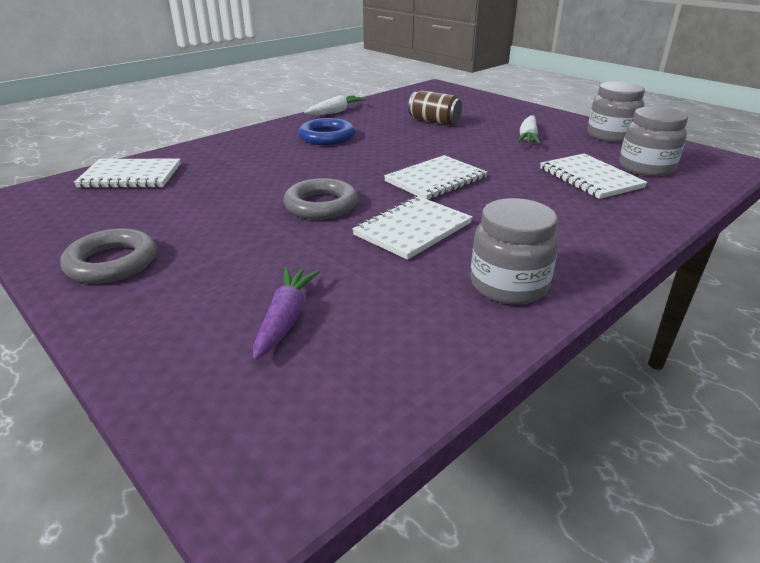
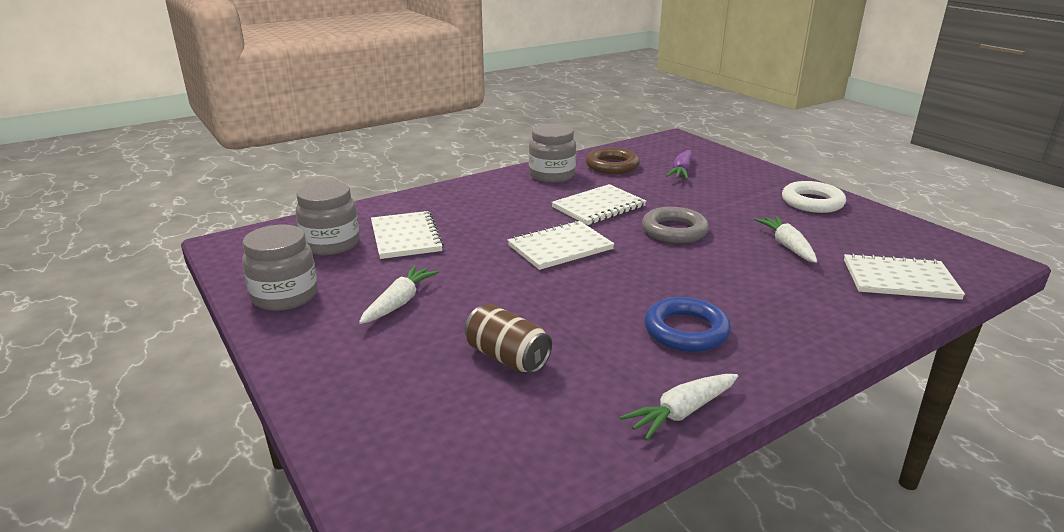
camera: 170 degrees left, 5 degrees down
grey ring [60,228,157,283] -> white ring [782,181,846,213]
none -> brown ring [586,148,640,174]
none -> white carrot [754,216,817,263]

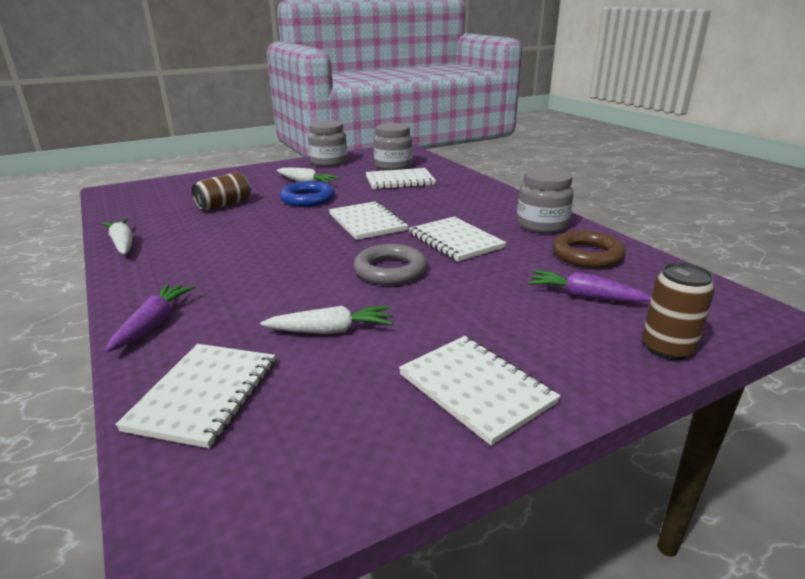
camera: 95 degrees right, 0 degrees up
blue ring [644,297,731,352] -> blue ring moved to [280,181,335,207]
white ring [782,181,846,213] -> white notebook [399,336,561,446]
none -> purple carrot [105,284,195,352]
none -> brown can [642,262,715,360]

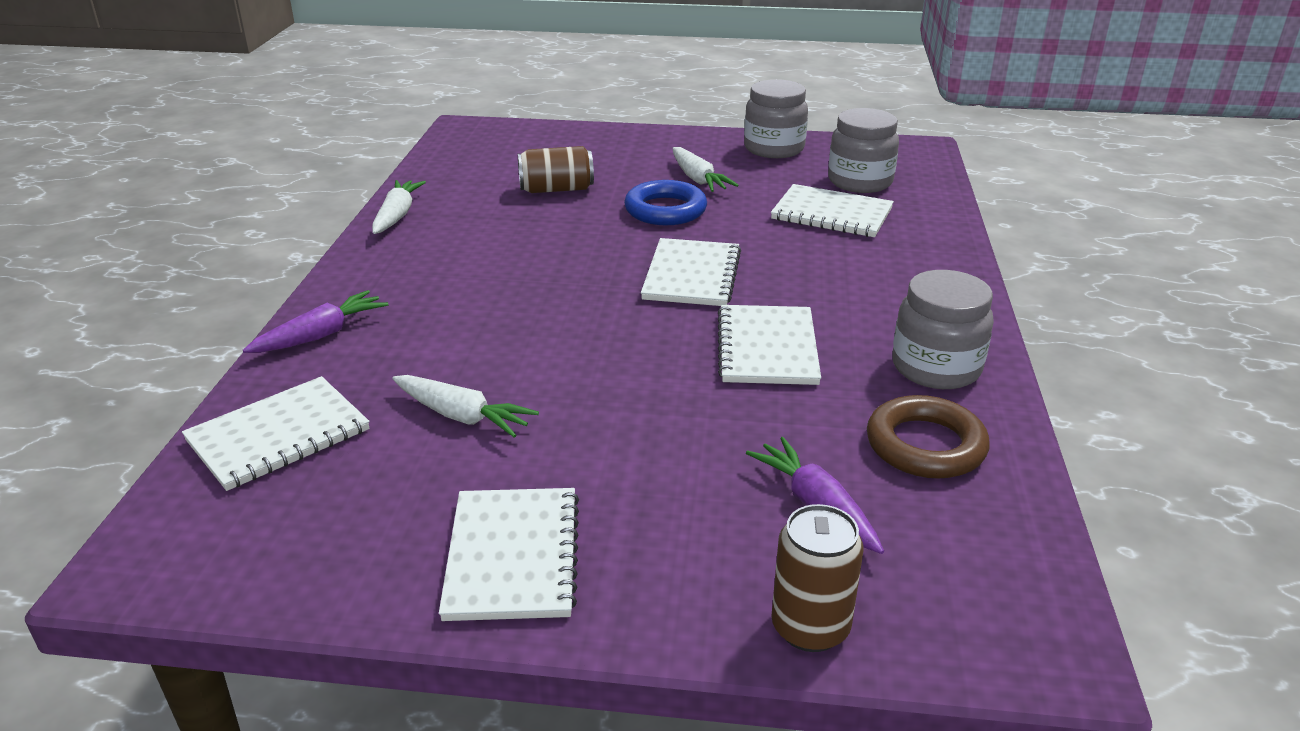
camera: 35 degrees right, 5 degrees up
grey ring [354,244,427,285] -> none

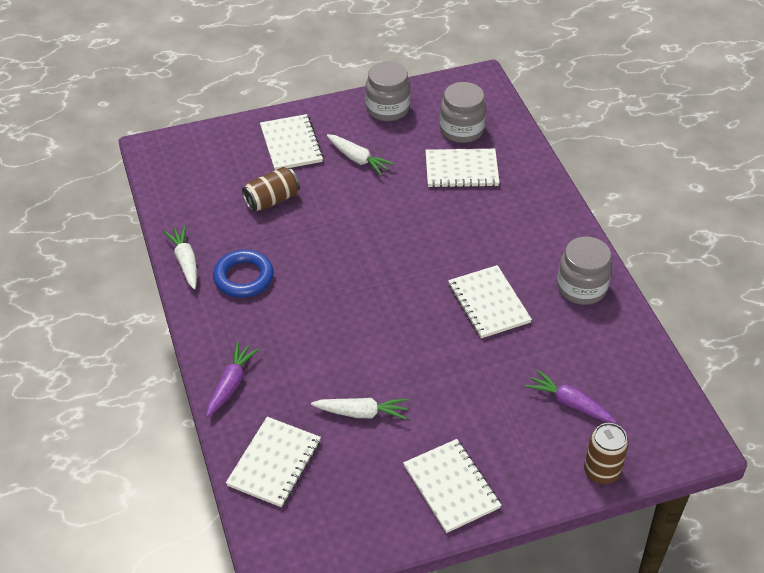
camera: 25 degrees left, 15 degrees up
blue ring [624,180,707,225] -> blue ring moved to [213,250,274,298]
white notebook [641,238,741,306] -> white notebook moved to [260,114,323,170]
brown ring [867,395,990,479] -> none

